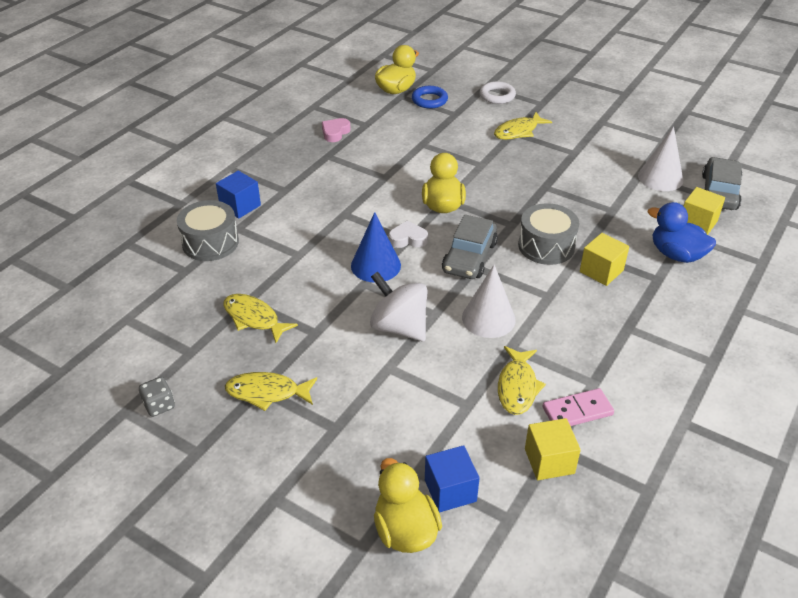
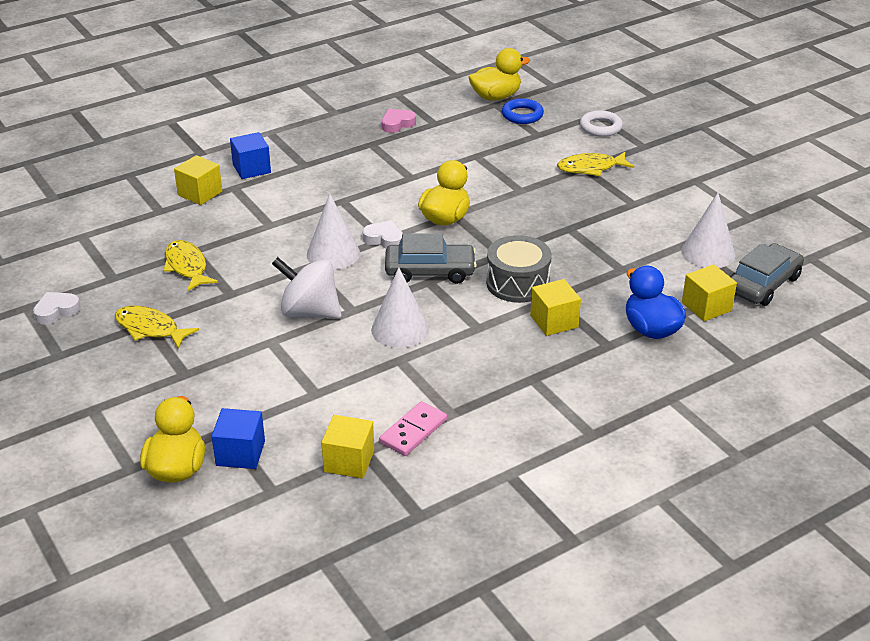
camera: 25 degrees right, 5 degrees down
grey dice [139,377,175,417] -> white heart [33,292,81,324]
grey drum [177,200,239,261] -> yellow cube [174,155,222,205]
blue cone [351,212,401,282] -> white cone [307,193,360,270]
white spinning top [370,271,428,341] -> white spinning top turned 45 degrees counterclockwise [272,257,342,318]
grey car [442,215,498,279] -> grey car turned 135 degrees counterclockwise [385,233,477,284]
yellow fish [498,346,546,415] -> none
pink domino [543,388,614,426] -> pink domino turned 60 degrees counterclockwise [379,401,447,456]

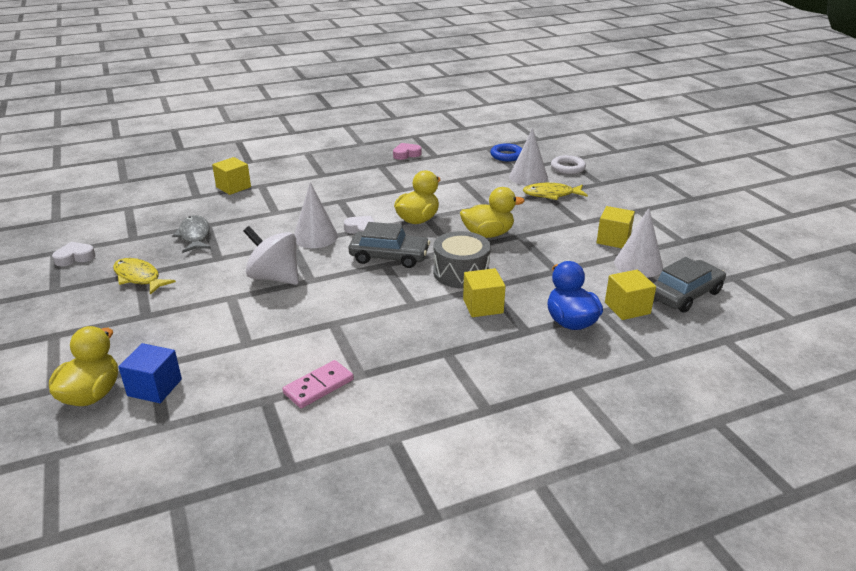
camera: 10 degrees right, 5 degrees down
yellow fish [163,240,218,292] -> grey fish [172,215,211,253]
blue cube [230,132,271,179] -> none
yellow cube [321,415,374,479] -> yellow cube moved to [596,206,635,248]
white cone [371,267,429,348] -> white cone moved to [509,128,548,186]
yellow duck [468,48,530,101] -> yellow duck moved to [460,187,525,238]

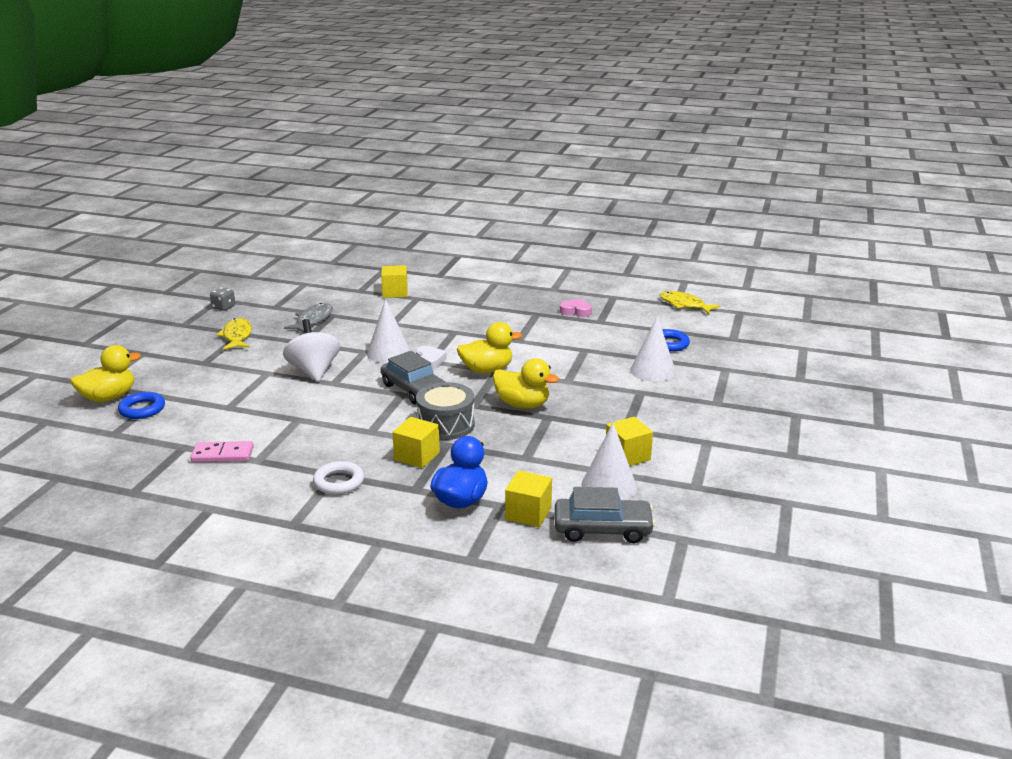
camera: 40 degrees right, 5 degrees down
white heart [52,242,95,266] -> grey dice [210,287,235,311]
blue cube [118,343,182,403] -> blue ring [118,392,165,419]
yellow fish [523,183,588,200] -> yellow fish moved to [660,291,720,314]
white ring [551,155,586,174] -> white ring moved to [313,461,364,495]

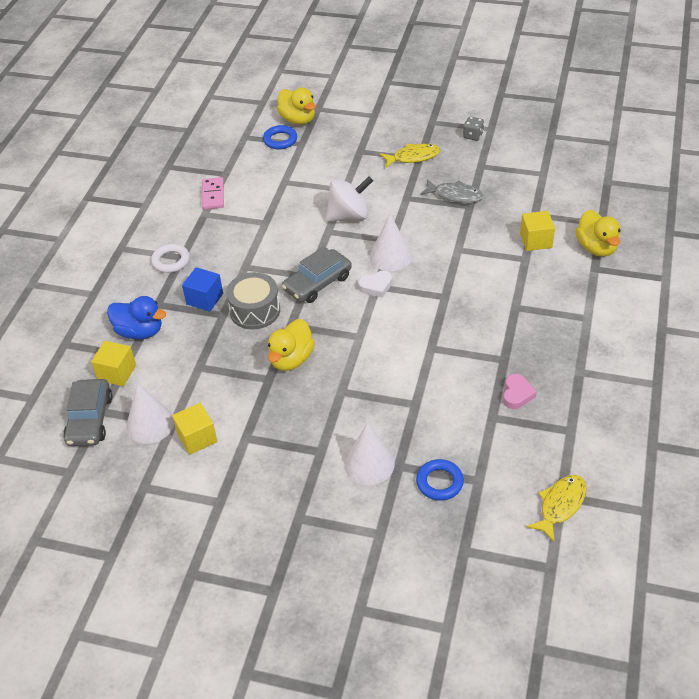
camera: 90 degrees right, 20 degrees up
yellow cube [392,417,440,468] -> blue cube [182,267,223,312]
yellow duck [457,322,522,373] -> yellow duck moved to [575,210,621,257]

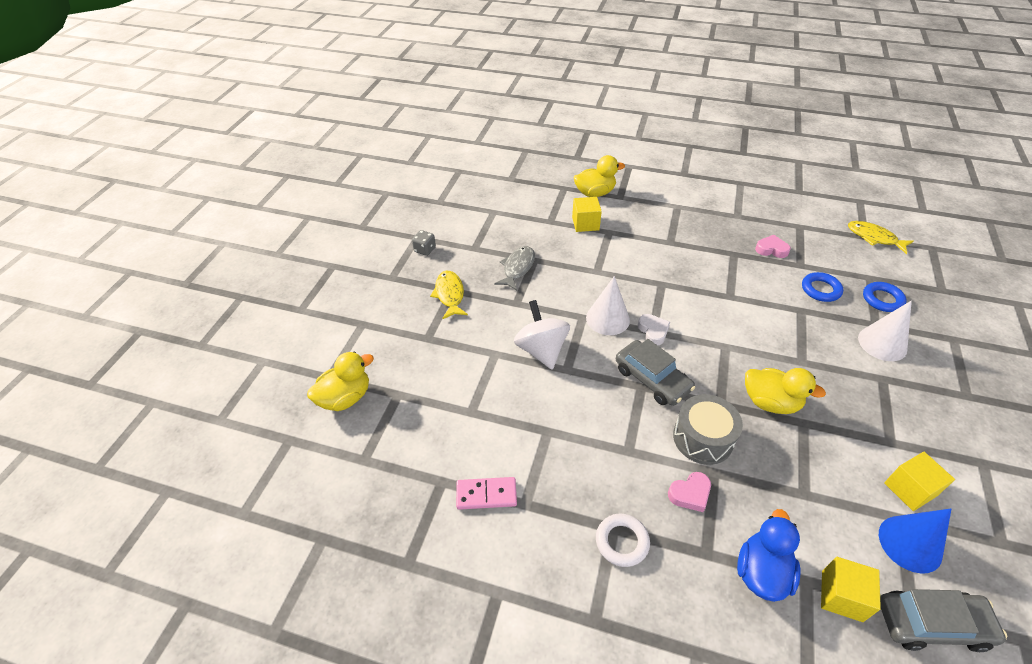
camera: 90 degrees left, 0 degrees up
white cone [126,383,174,444] -> blue cone [879,508,951,574]
blue cube [182,267,223,312] -> pink heart [668,472,711,512]
blue ring [263,125,297,149] -> blue ring moved to [802,272,843,302]

